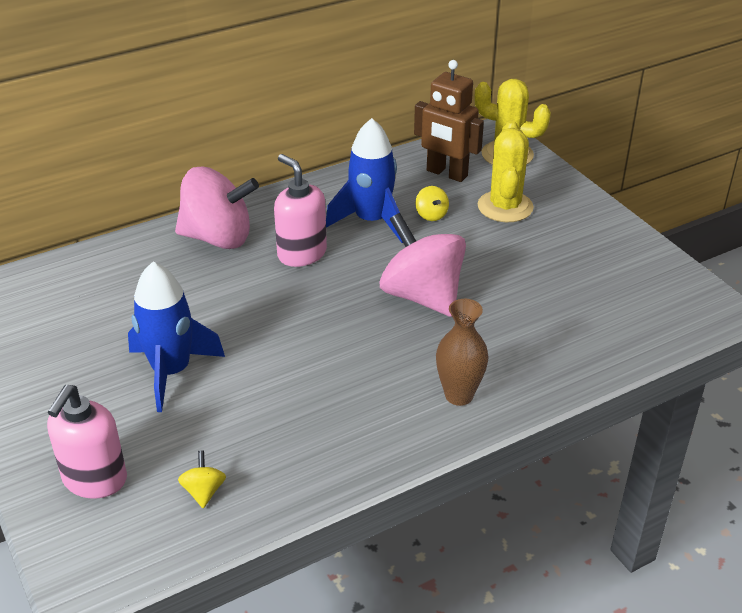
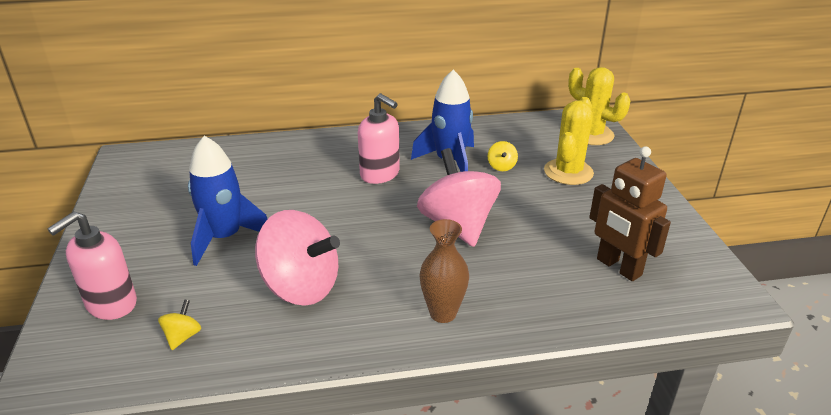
camera: 20 degrees right, 5 degrees down
pink spinning top [175,167,259,249] -> pink spinning top moved to [255,210,340,306]
pink soap dispenser [274,154,327,267] -> pink soap dispenser turned 150 degrees clockwise [358,93,400,184]
brown robot [414,60,484,182] -> brown robot moved to [589,146,671,281]

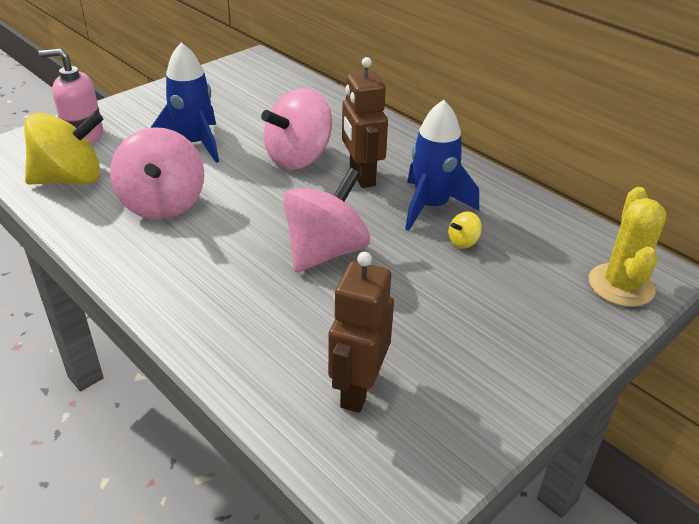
camera: 55 degrees right, 5 degrees up
yellow spinning top [158,300,201,350] -> yellow spinning top [24,111,103,184], size x2.48
pink soap dispenser [358,93,400,184] -> brown robot [342,57,388,188]
brown vase [420,219,469,323] -> none
yellow cactus [544,97,594,185] -> none
none -> pink spinning top [261,88,332,170]

